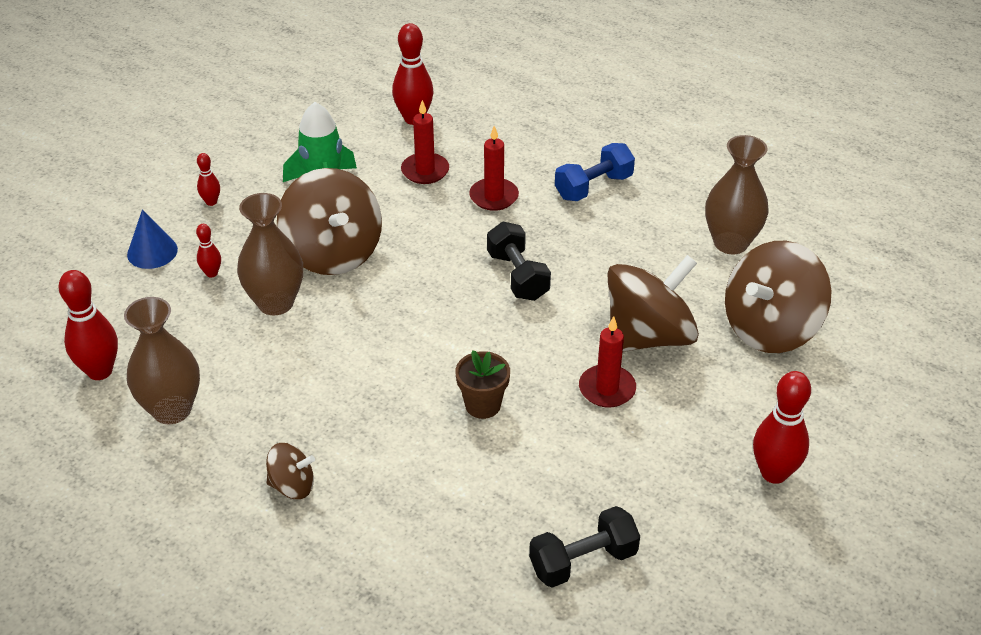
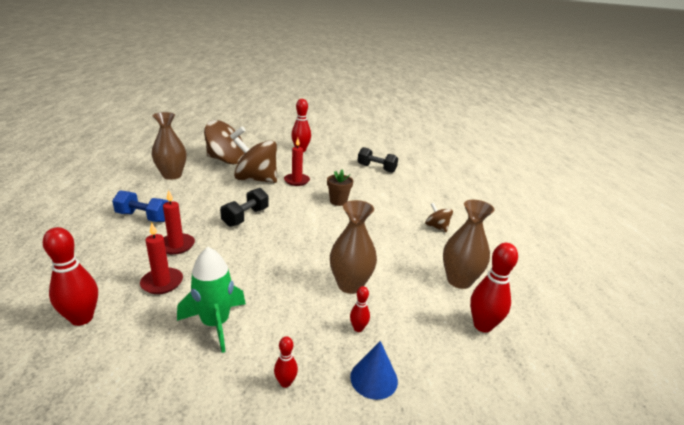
camera: 130 degrees left, 15 degrees down
brown spinning top [277,168,382,275] -> none

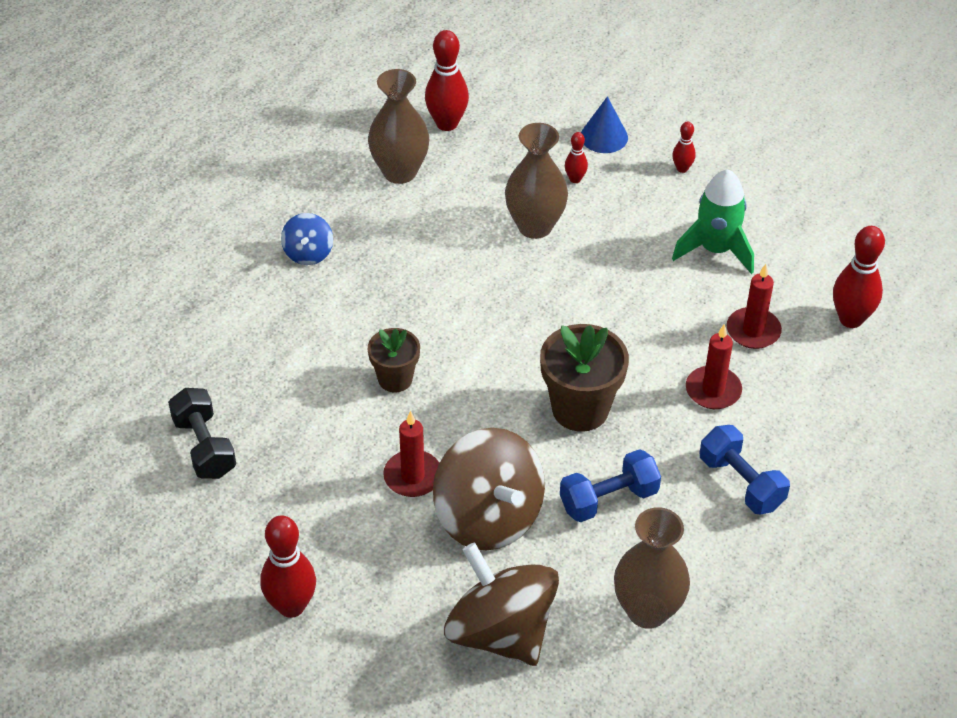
camera: 140 degrees left, 20 degrees up
black dumbbell [220,188,269,227] -> brown flower pot [540,324,629,432]
brown spinning top [425,203,453,232] -> blue spinning top [281,213,333,265]
none -> blue dumbbell [560,449,661,522]

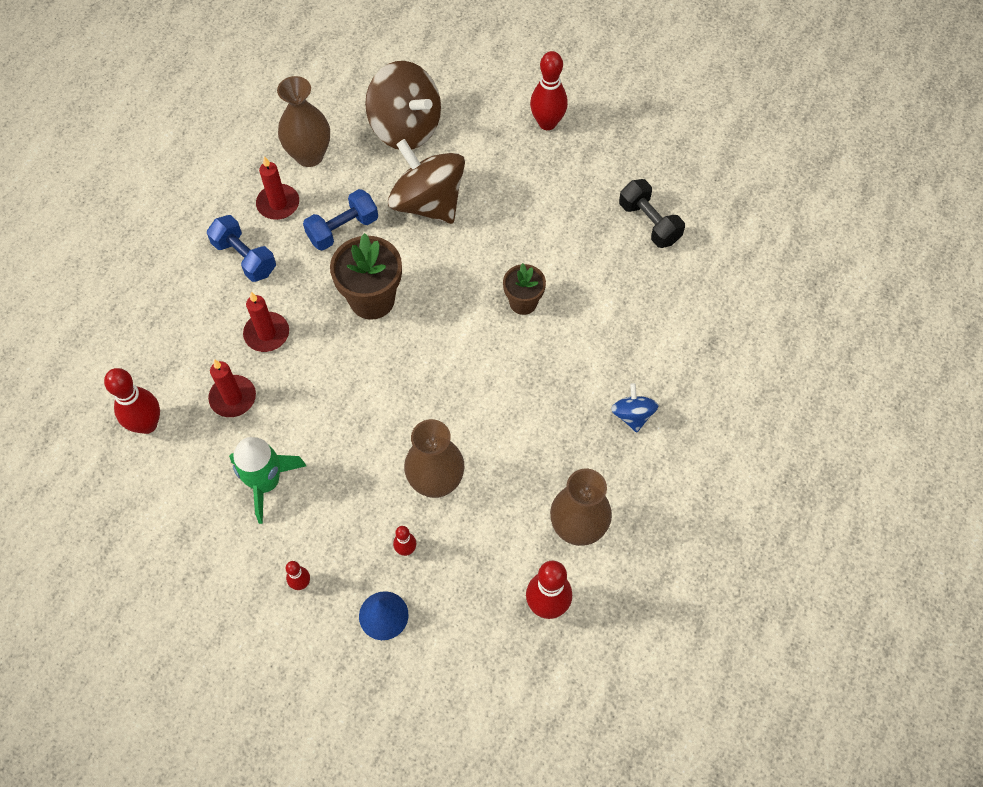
camera: 170 degrees right, 15 degrees up
red candle [383,411,439,497] -> red candle moved to [256,156,299,220]

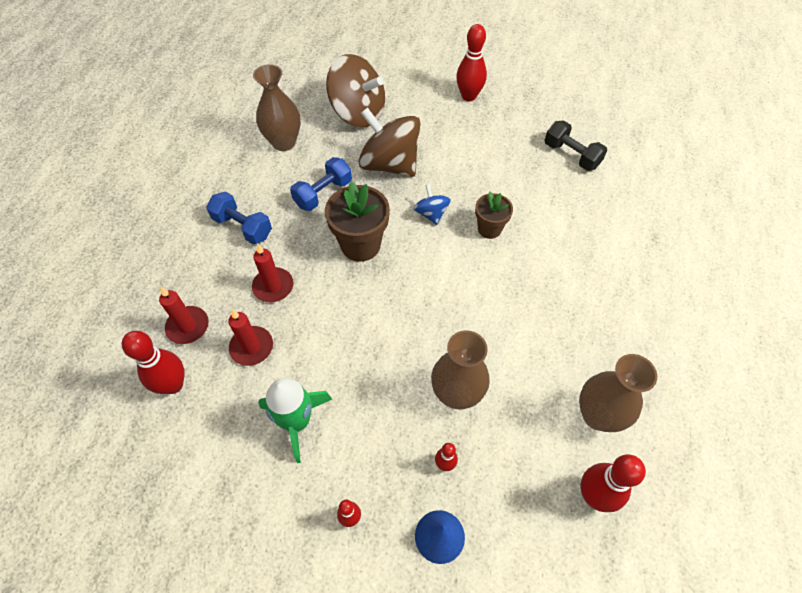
camera: 10 degrees left, 5 degrees down
red candle [256,156,299,220] -> red candle moved to [159,287,209,344]
blue spinning top [611,383,659,433] -> blue spinning top moved to [413,184,451,225]

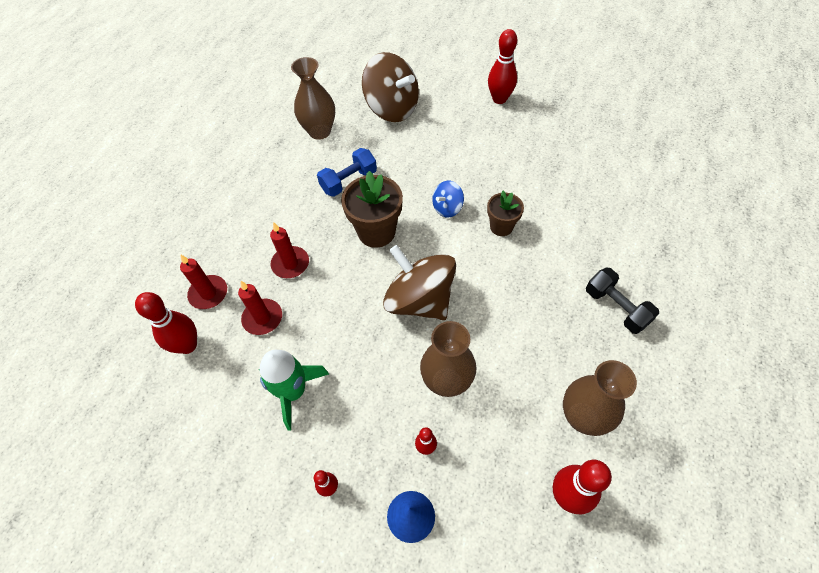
camera: 10 degrees right, 0 degrees up
blue dumbbell [206,191,272,244] -> none
brown spinning top [359,107,420,177] -> brown spinning top moved to [383,245,456,320]
blue spinning top [413,184,451,225] -> blue spinning top turned 120 degrees counterclockwise [432,181,464,218]
black dumbbell [544,120,607,171] -> black dumbbell moved to [586,268,659,334]

